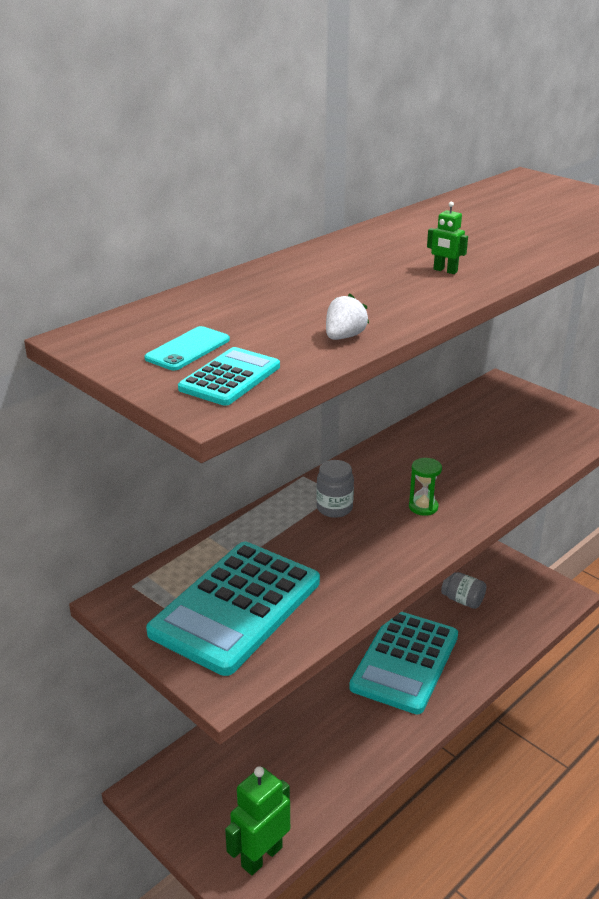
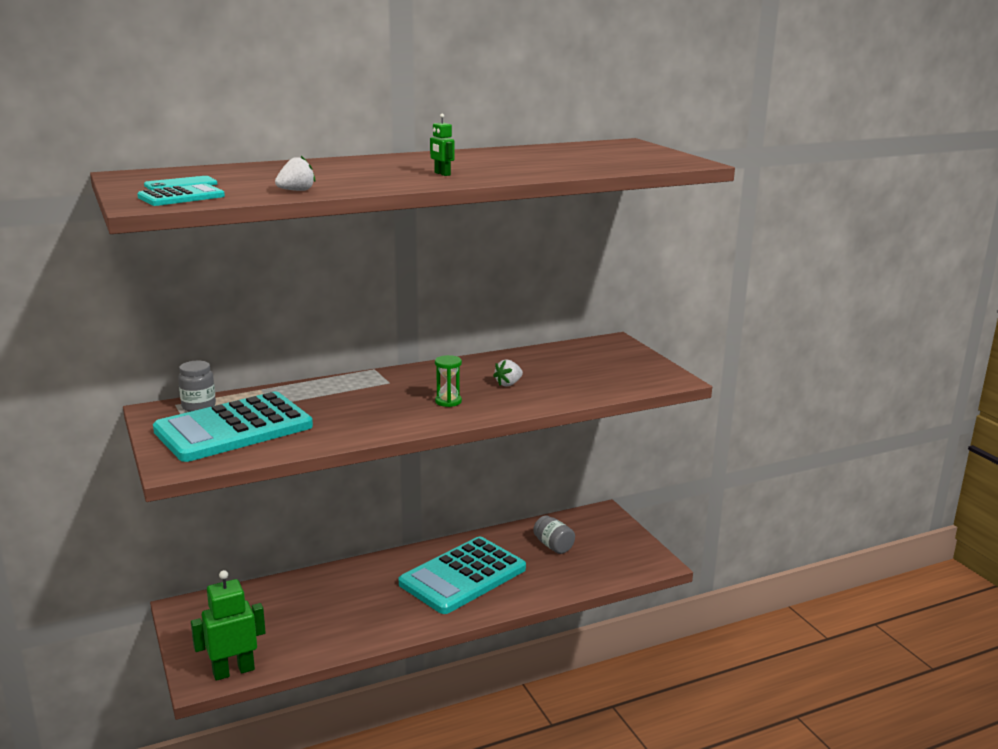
camera: 20 degrees right, 10 degrees down
grey jar [316,460,354,518] -> grey jar moved to [178,361,216,412]
none -> white strawberry [493,359,523,386]

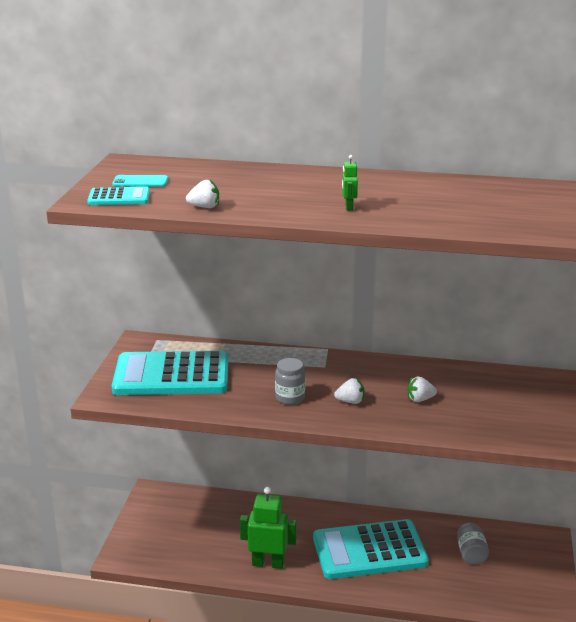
camera: 35 degrees right, 5 degrees up
grey jar [178,361,216,412] -> grey jar moved to [275,358,305,405]
green robot [191,570,266,681] -> green robot moved to [240,487,297,569]
green hourglass [435,355,462,407] -> white strawberry [334,378,364,404]

